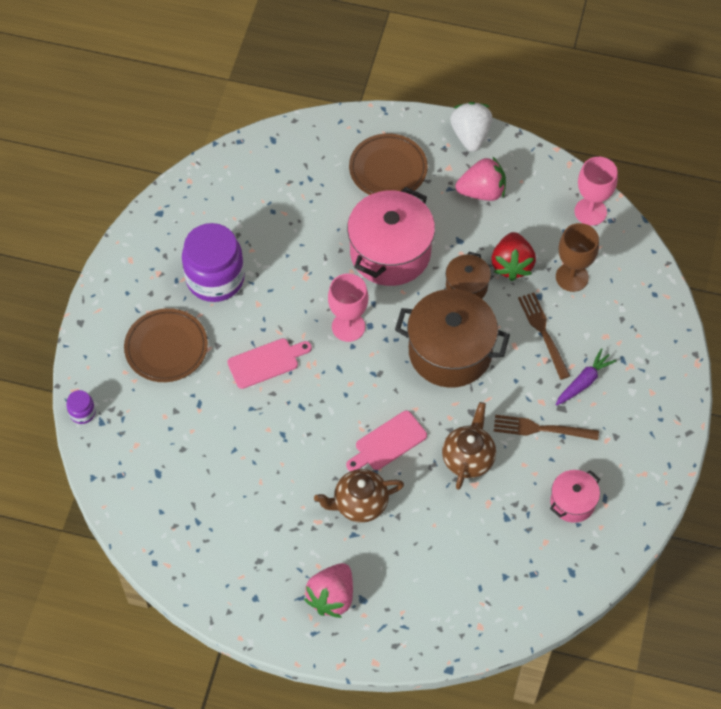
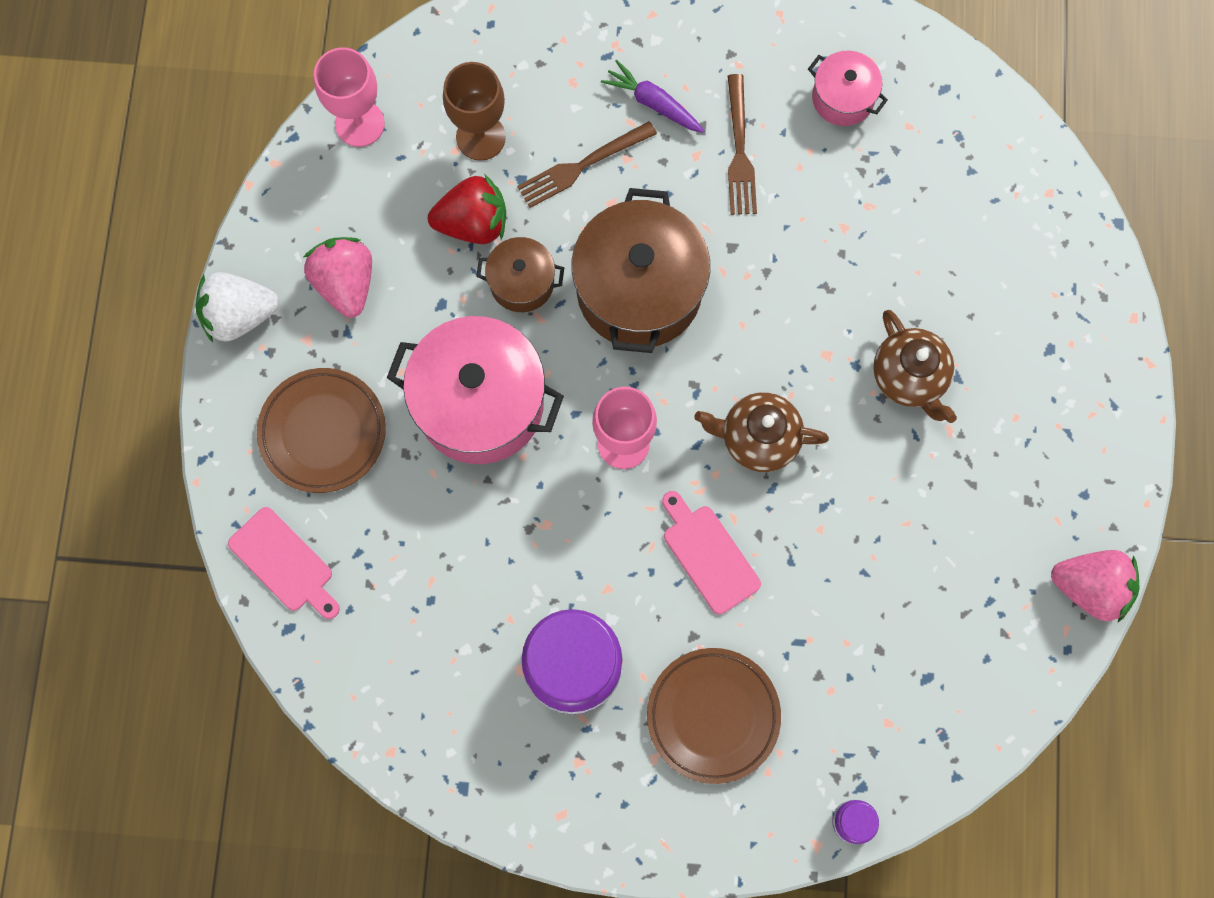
camera: 100 degrees left, 15 degrees up
pink strawberry [304,563,353,618] -> pink strawberry moved to [1051,550,1140,622]
pink cutting board [346,411,427,471] -> pink cutting board moved to [228,507,340,619]
brown teapot [442,402,496,490] -> brown teapot moved to [694,392,829,472]

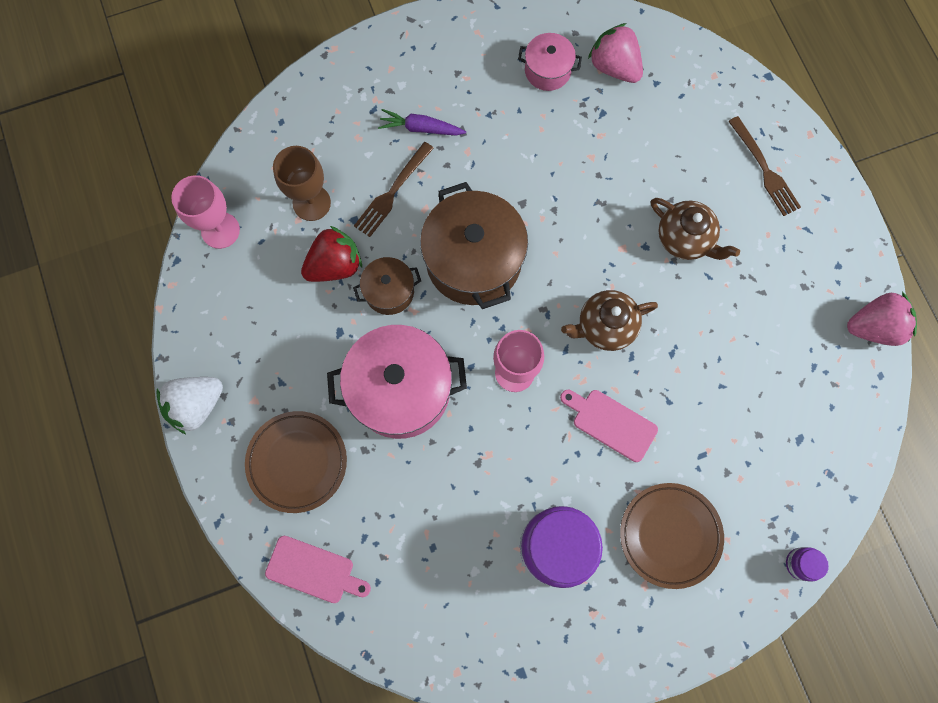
camera: 25 degrees left, 0 degrees up
pink strawberry [303,237,372,318] -> pink strawberry moved to [588,23,643,83]
brown fork [728,74,757,215] -> brown fork moved to [728,116,801,216]

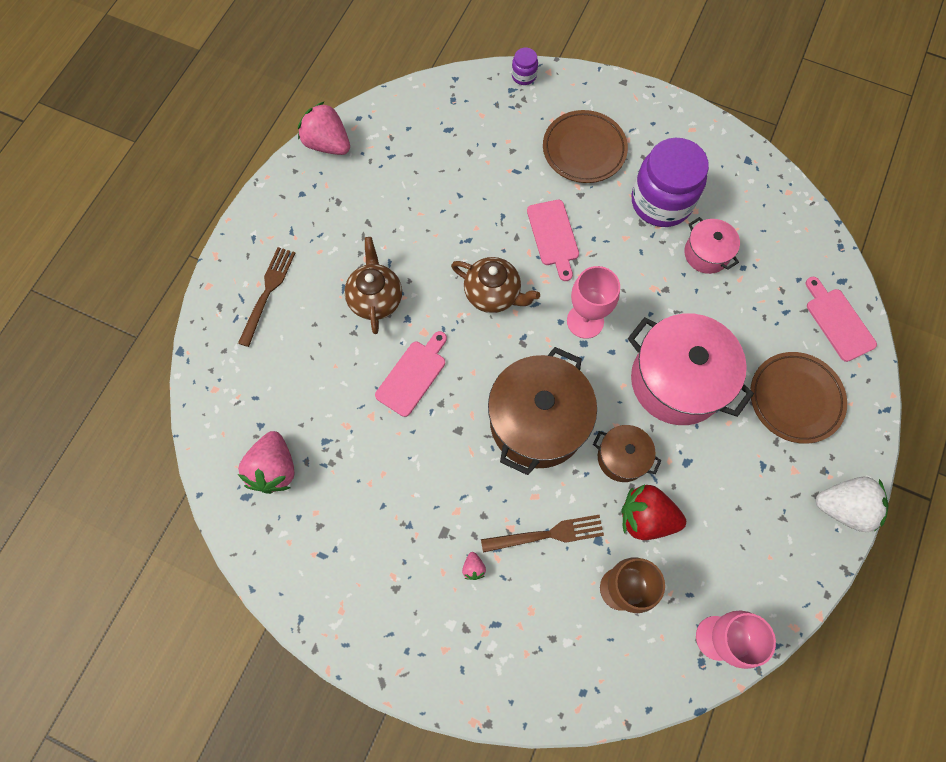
camera: 135 degrees left, 5 degrees down
purple carrot [378,109,466,135] -> pink strawberry [462,552,486,580]
pink pot [518,33,582,91] -> pink pot moved to [684,217,740,274]
none -> pink cutting board [375,331,447,417]

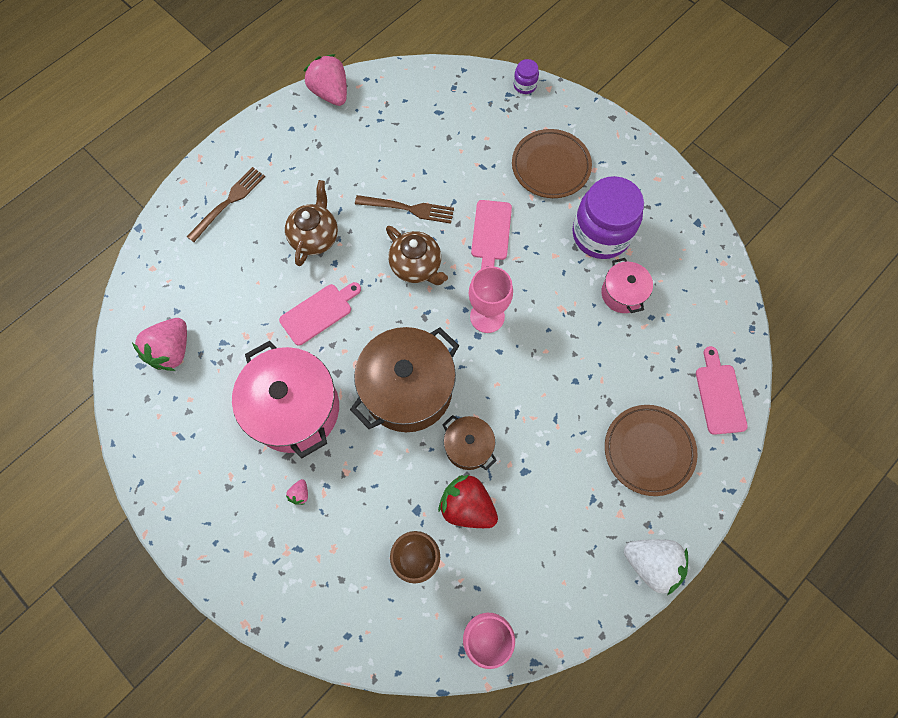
camera: 20 degrees right, 0 degrees up
brown fork [481,515,604,553] -> brown fork moved to [355,195,454,224]
pink pot [628,313,754,425] -> pink pot moved to [232,341,339,459]

